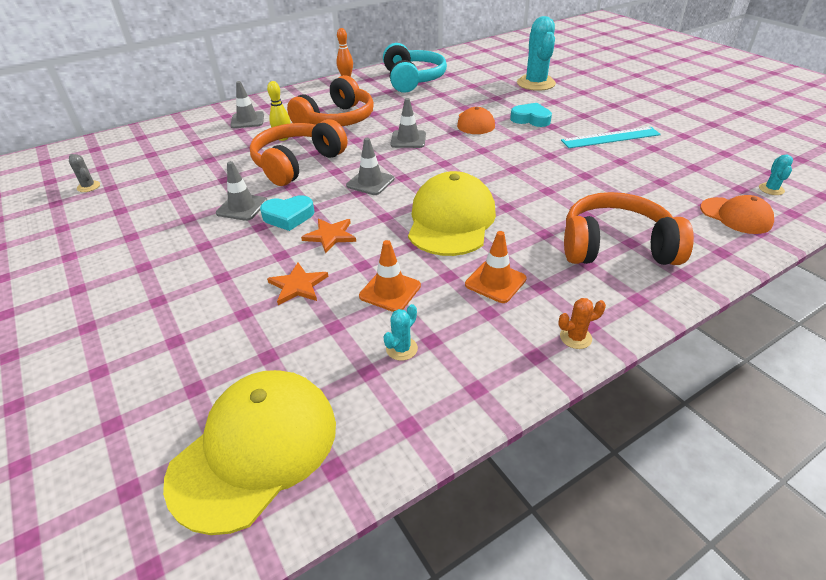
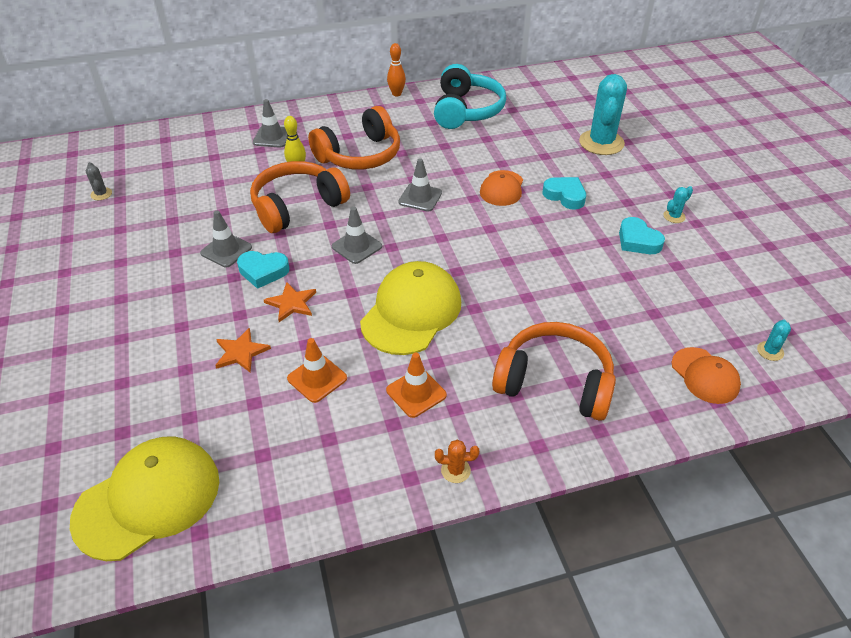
camera: 15 degrees right, 5 degrees up
turquoise cactus [384,304,418,361] -> turquoise cactus moved to [664,186,693,223]
turquoise ruler [561,127,661,148] -> turquoise heart [619,217,665,254]

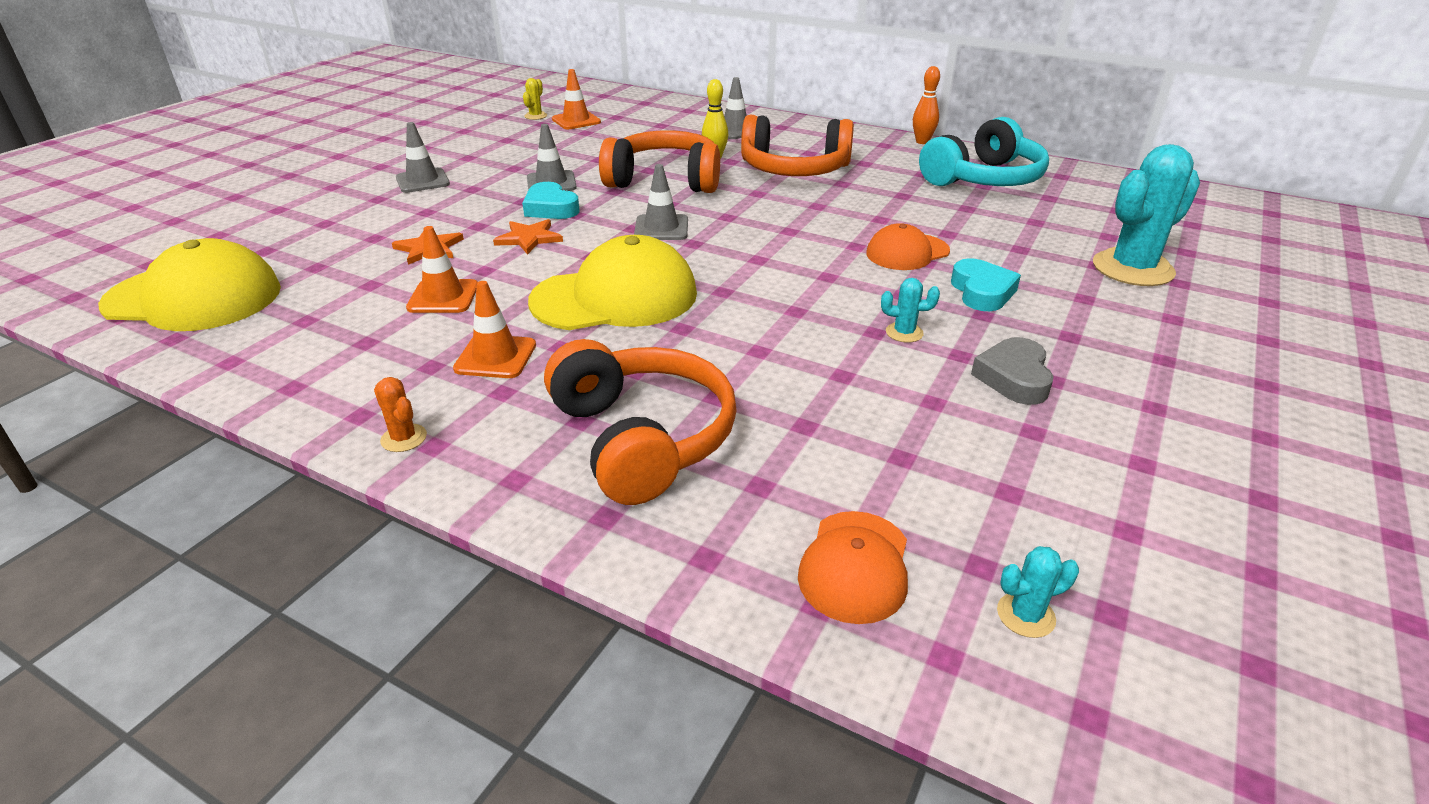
camera: 45 degrees right, 10 degrees down
grey cactus [86,162,112,200] -> yellow cactus [523,78,547,120]
grey traffic cone [398,158,442,212] -> grey traffic cone moved to [396,122,450,193]
turquoise heart [619,217,665,254] -> grey heart [971,337,1053,405]
turquoise cactus [664,186,693,223] -> turquoise cactus moved to [881,278,940,342]
none -> orange traffic cone [552,69,601,129]

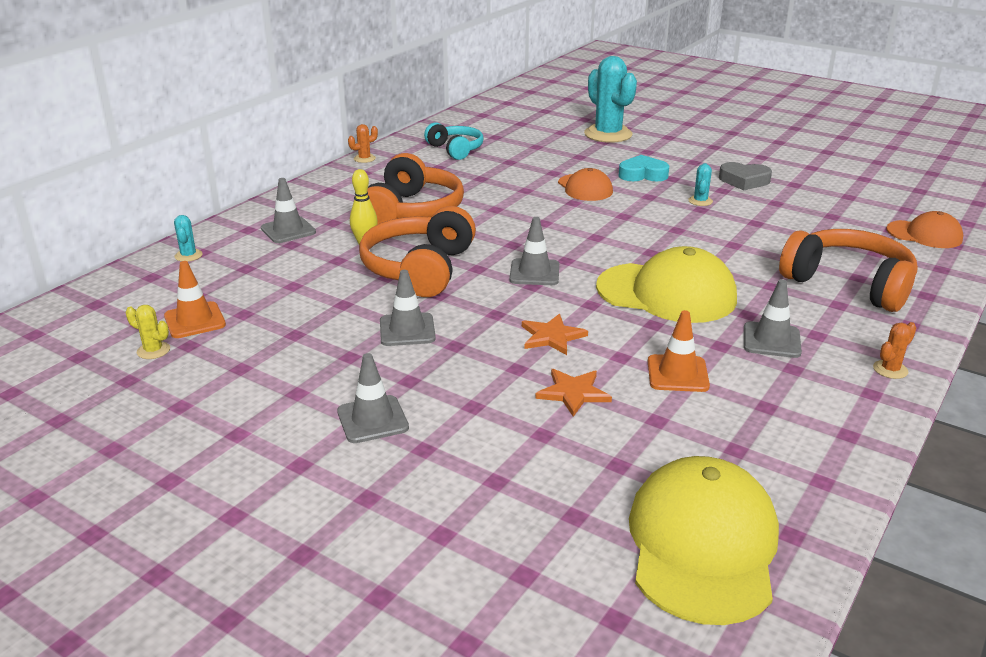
camera: 85 degrees left, 5 degrees down
orange traffic cone [453,281,536,378] -> grey traffic cone [744,279,802,358]
turquoise heart [522,182,579,219] -> none
yellow cap [528,235,697,330] -> yellow cap turned 120 degrees clockwise [596,246,737,323]
orange headphones [544,339,737,505] -> orange headphones turned 60 degrees clockwise [779,229,918,312]
orange bowling pin [913,66,940,144] -> orange cactus [348,124,378,163]
turquoise headphones [919,117,1049,186] -> turquoise headphones [424,122,484,160], size x0.62
turquoise cactus [997,546,1079,638] -> turquoise cactus moved to [174,215,203,262]

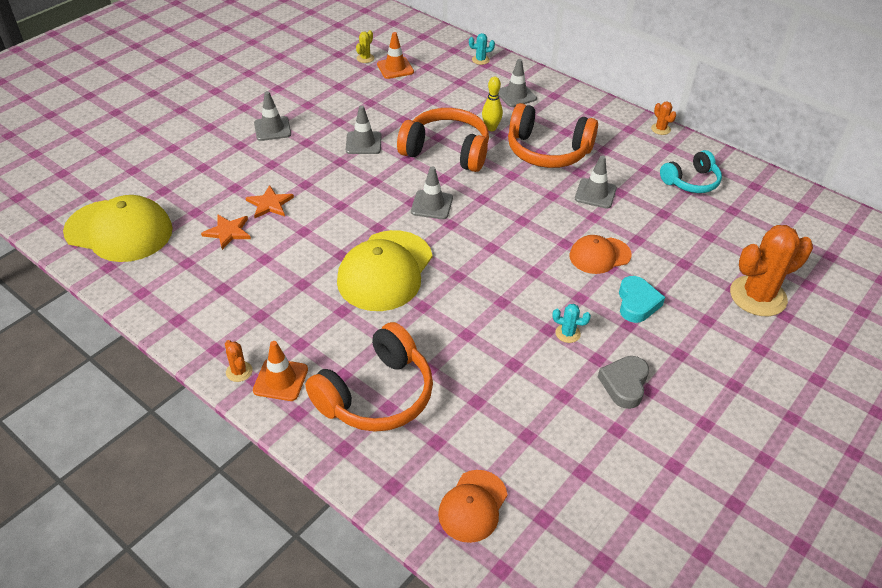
camera: 95 degrees right, 15 degrees up
orange star [522,314,588,355] -> orange star moved to [201,215,251,250]
turquoise cactus [584,56,637,143] -> orange cactus [730,225,813,316]
orange traffic cone [648,310,710,392] -> orange traffic cone moved to [253,341,308,401]
grey traffic cone [744,279,802,358] -> grey traffic cone moved to [575,155,617,208]

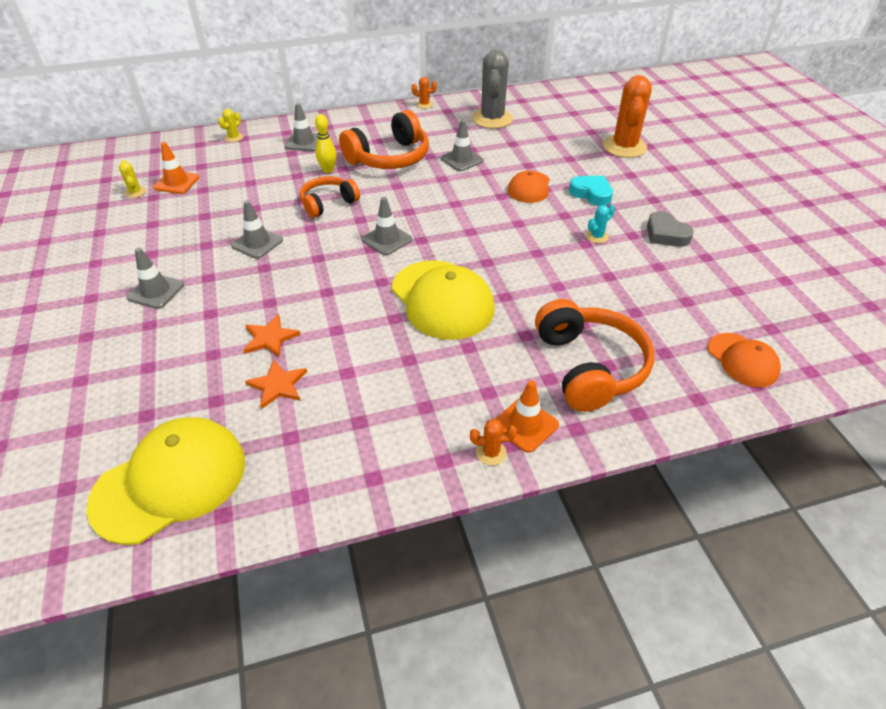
camera: 55 degrees left, 0 degrees up
orange headphones [397,108,489,172] -> orange headphones [300,176,360,218], size x0.62
turquoise cactus [469,33,495,65] -> yellow cactus [218,109,243,142]
turquoise headphones [660,150,722,193] -> grey cactus [472,50,513,129]

